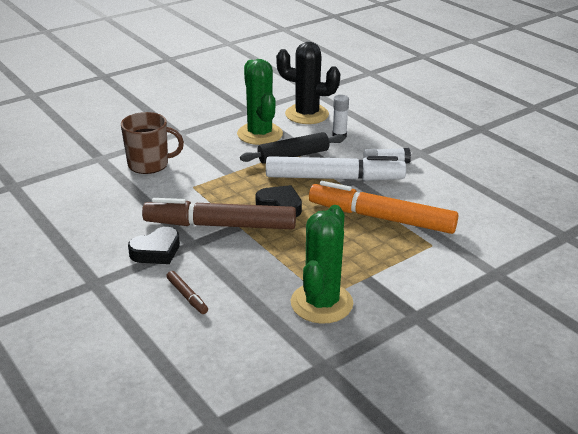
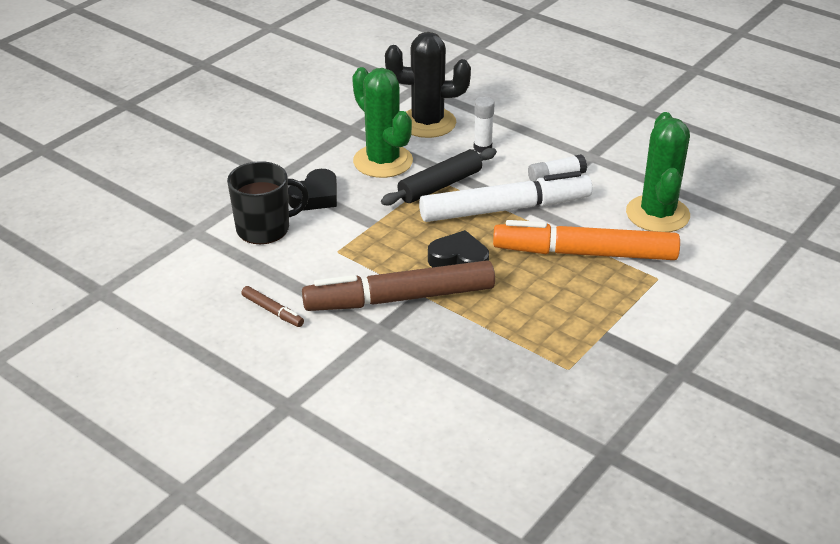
camera: 15 degrees left, 5 degrees up
brown mug [121,112,184,174] -> black mug [227,161,309,244]
black heart [128,227,180,264] -> black heart moved to [288,169,337,210]
brown marker [166,271,208,314] -> brown marker moved to [241,286,304,327]
green cactus [291,205,353,324] -> green cactus moved to [626,112,690,232]

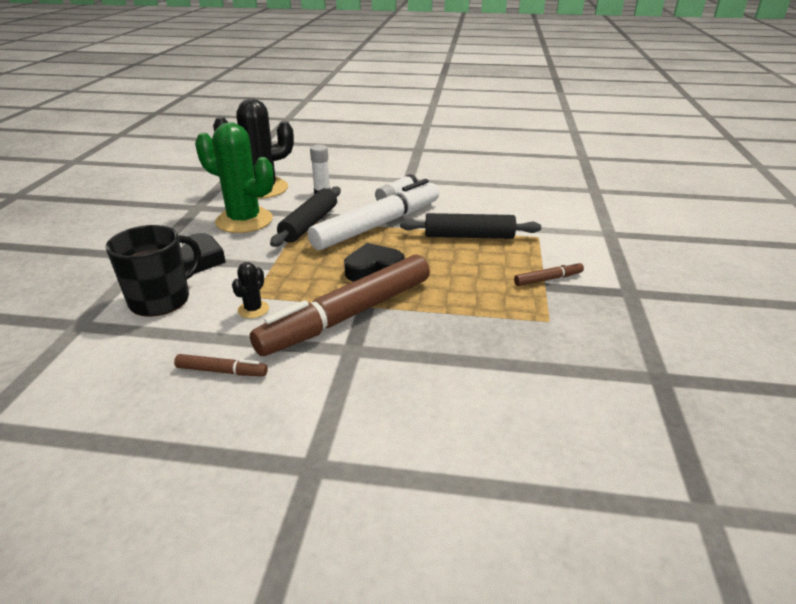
camera: 30 degrees left, 5 degrees down
orange marker [493,220,680,260] -> black rolling pin [400,213,541,239]
green cactus [626,112,690,232] -> none
none -> black cactus [232,262,269,318]
none -> brown marker [514,261,584,286]

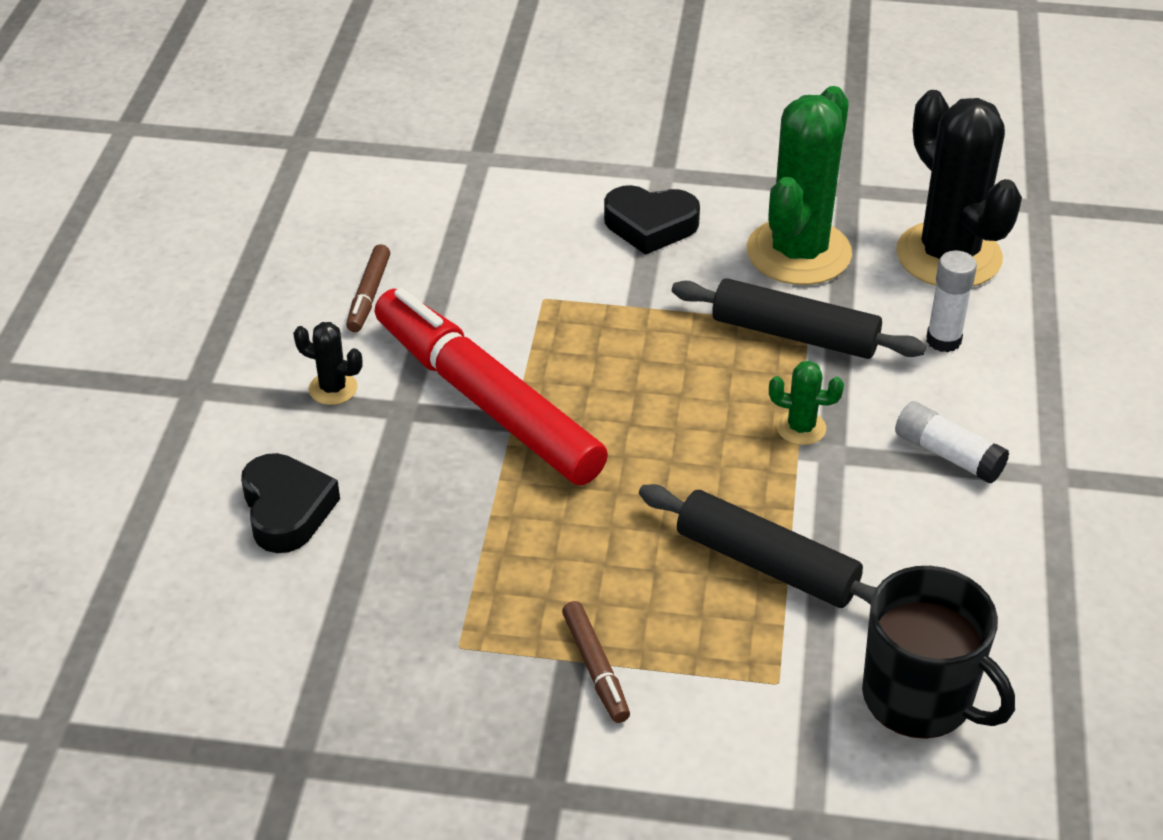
camera: 90 degrees right, 10 degrees up
black mug [106,225,201,317] -> black mug moved to [862,566,1015,739]
black cactus [232,262,269,318] -> black cactus moved to [293,322,363,405]
brown marker [250,255,430,356] -> red marker [375,288,608,485]
white marker [307,179,439,250] -> green cactus [769,361,844,445]
black heart [344,243,405,282] -> black heart moved to [241,453,340,553]
black rolling pin [400,213,541,239] -> black rolling pin turned 60 degrees counterclockwise [639,484,877,608]

